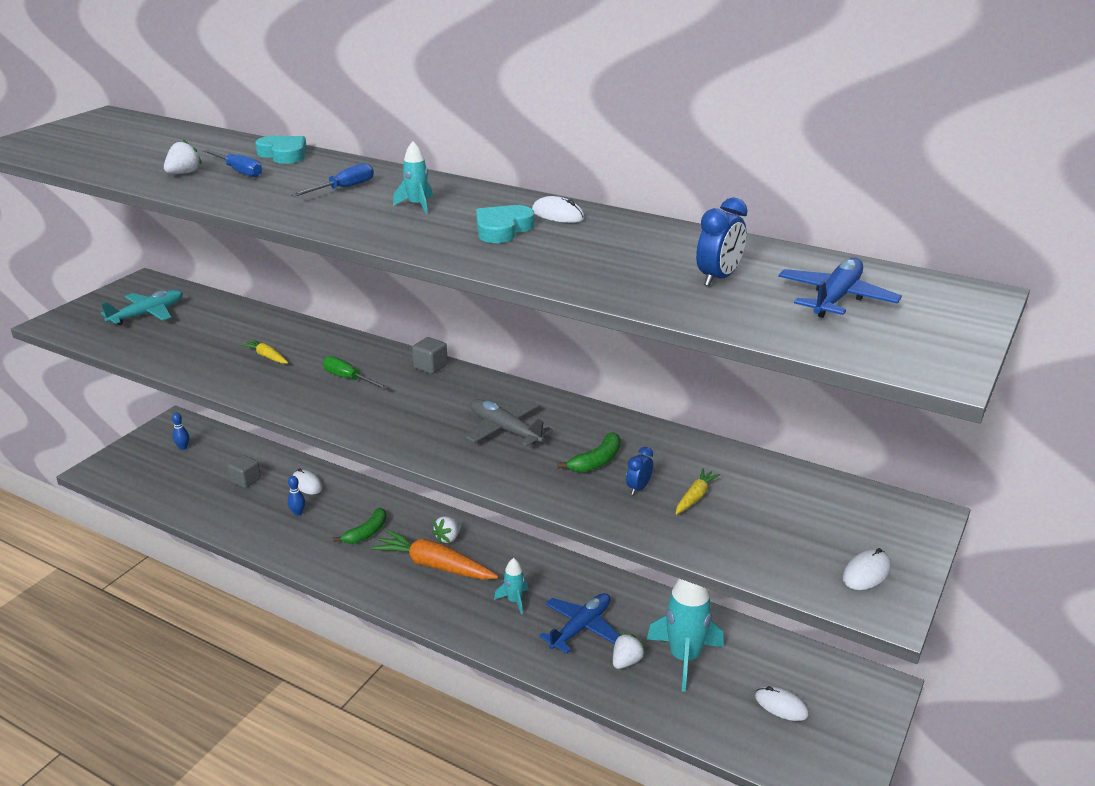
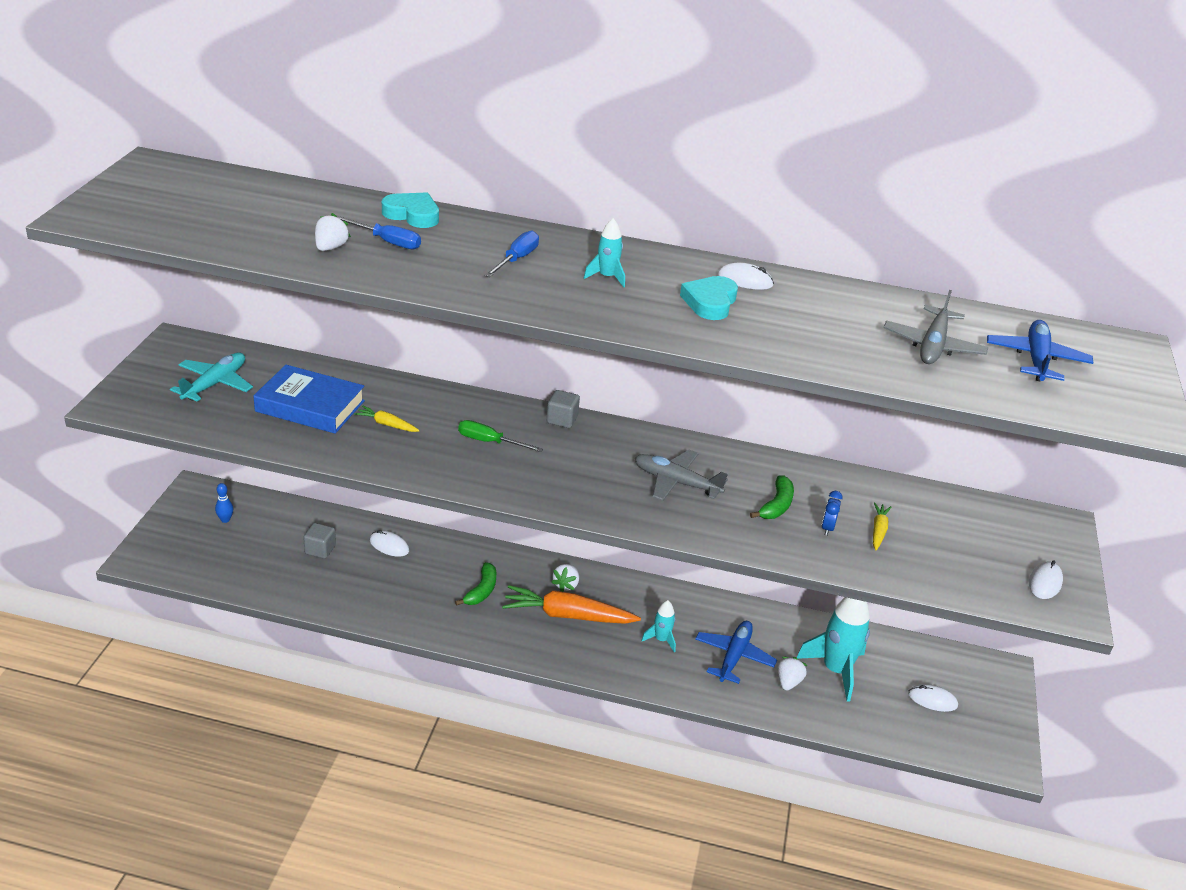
camera: 20 degrees left, 5 degrees up
blue bowling pin [288,476,305,516] -> none
blue clock [696,197,748,286] -> grey plane [883,290,989,364]
none -> blue book [253,365,365,434]

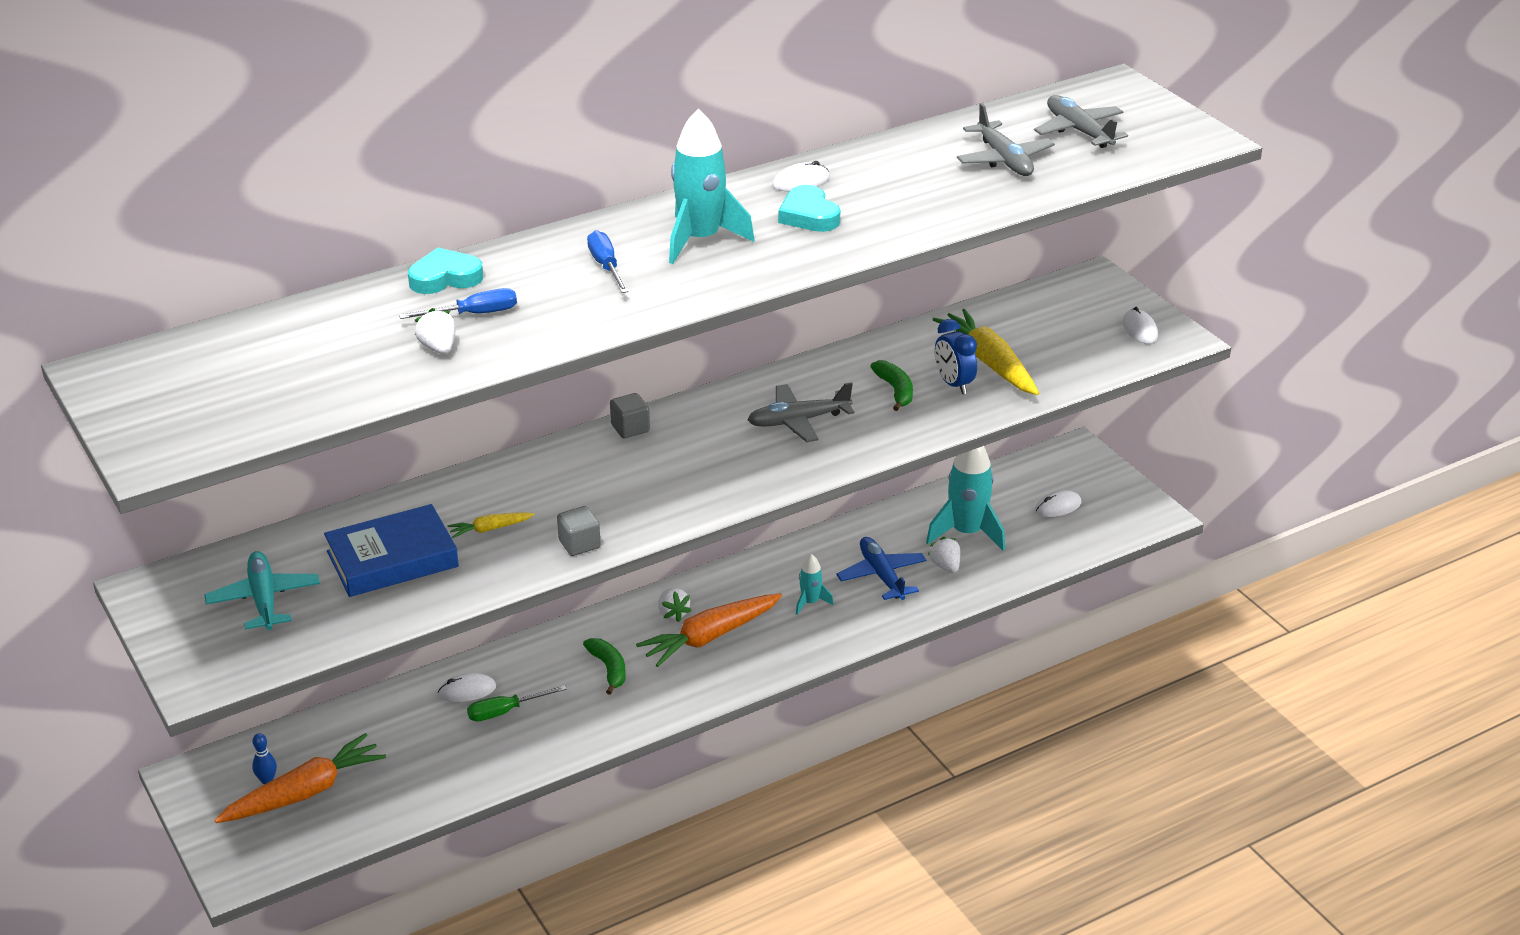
camera: 40 degrees left, 0 degrees up
grey cube [303,523,336,559] -> grey cube moved to [557,506,601,556]
green screwdriver [458,420,543,452] -> green screwdriver moved to [467,685,567,721]
turquoise rocket [584,218,625,287] -> turquoise rocket [669,109,754,264], size x1.99
blue clock [821,491,843,536] -> blue clock [935,319,977,394], size x1.58
yellow carrot [873,502,891,550] -> yellow carrot [933,309,1039,395], size x2.10
blue plane [987,320,1093,381] -> grey plane [1034,95,1128,148]
none -> orange carrot [215,733,386,823]

